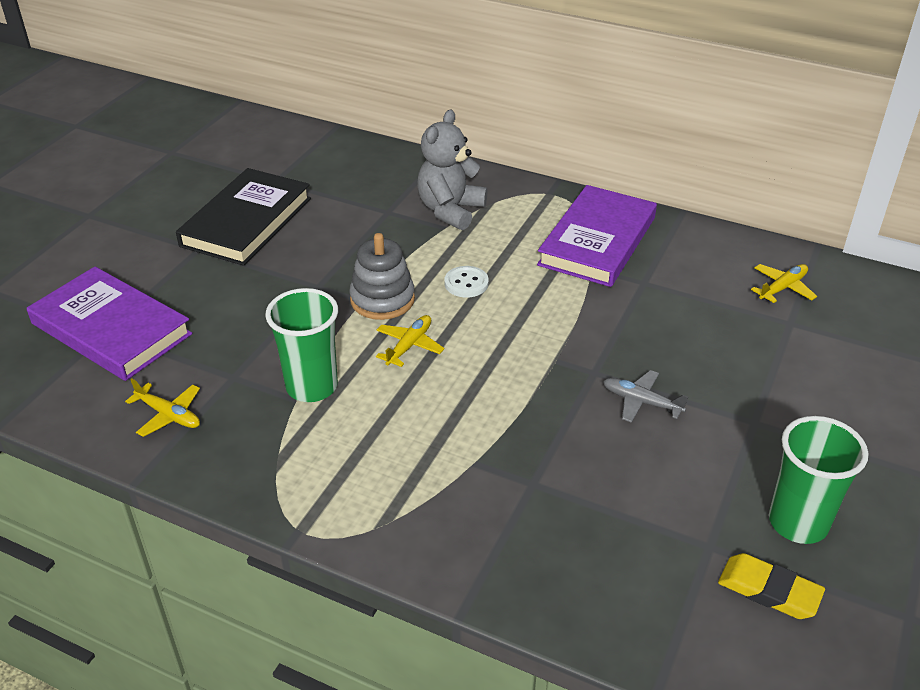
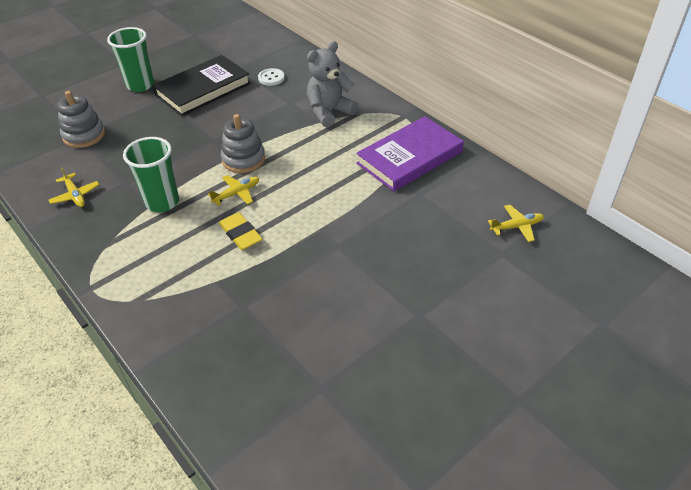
camera: 25 degrees right, 5 degrees up
purple book [27,267,192,381] -> grey stacking toy [57,91,105,148]
white button [445,266,489,297] -> white button moved to [258,68,285,86]
grey plane [603,370,688,423] -> none
yellow eraser [718,553,825,619] -> yellow eraser moved to [219,212,262,250]
green cup [769,416,868,544] -> green cup moved to [107,27,154,92]

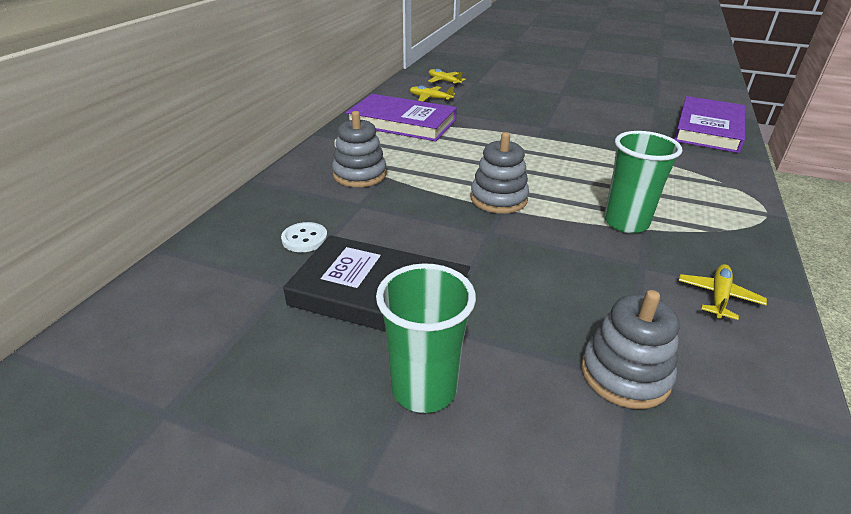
camera: 120 degrees left, 10 degrees down
yellow plane [208,175,259,206] -> yellow plane moved to [410,86,455,101]
yellow eraser [219,212,262,250] -> none
grey teddy bear [307,41,358,127] -> grey stacking toy [332,111,386,187]
none -> purple book [674,96,745,153]

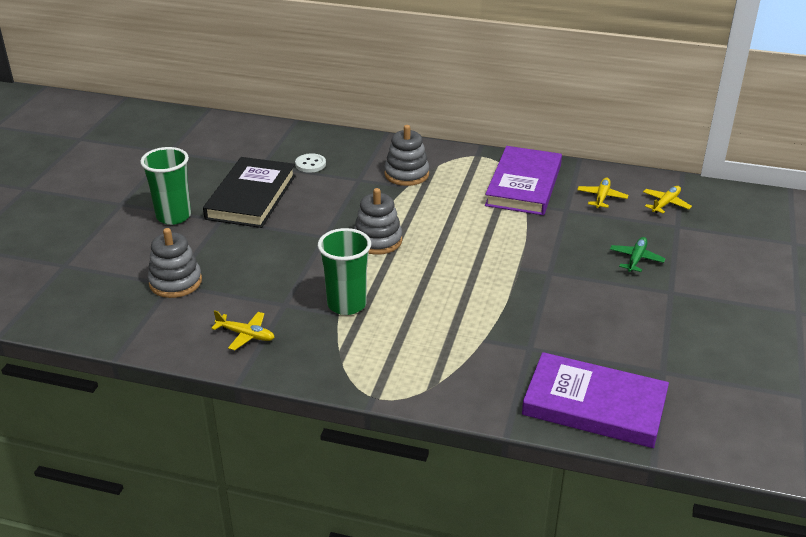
camera: 85 degrees right, 0 degrees up
none -> green plane [610,237,666,272]

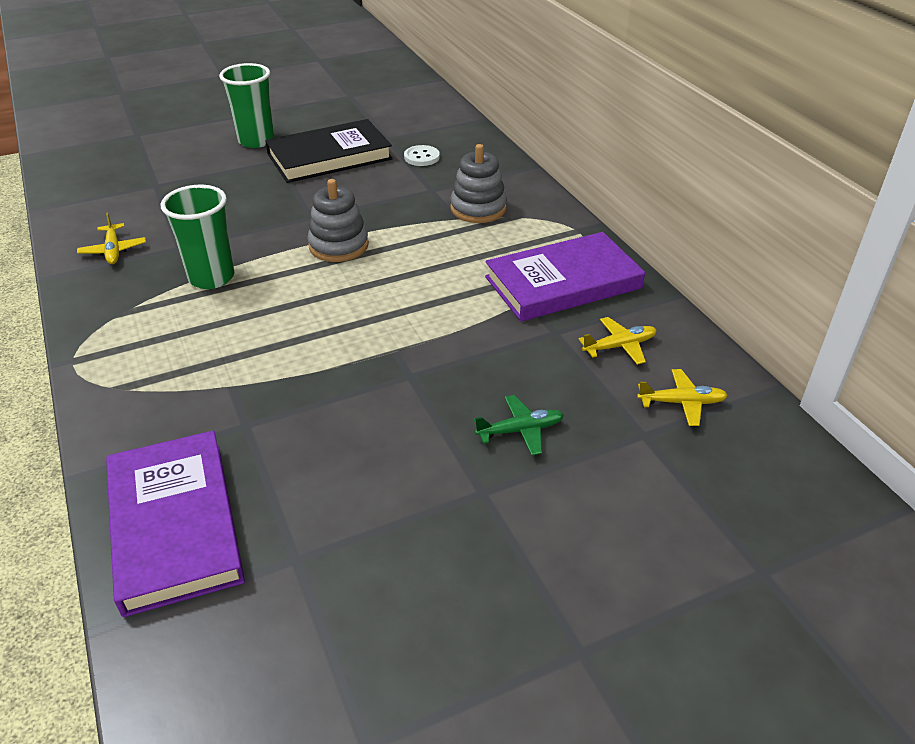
camera: 50 degrees right, 5 degrees up
grey stacking toy [148,228,202,298] -> none

